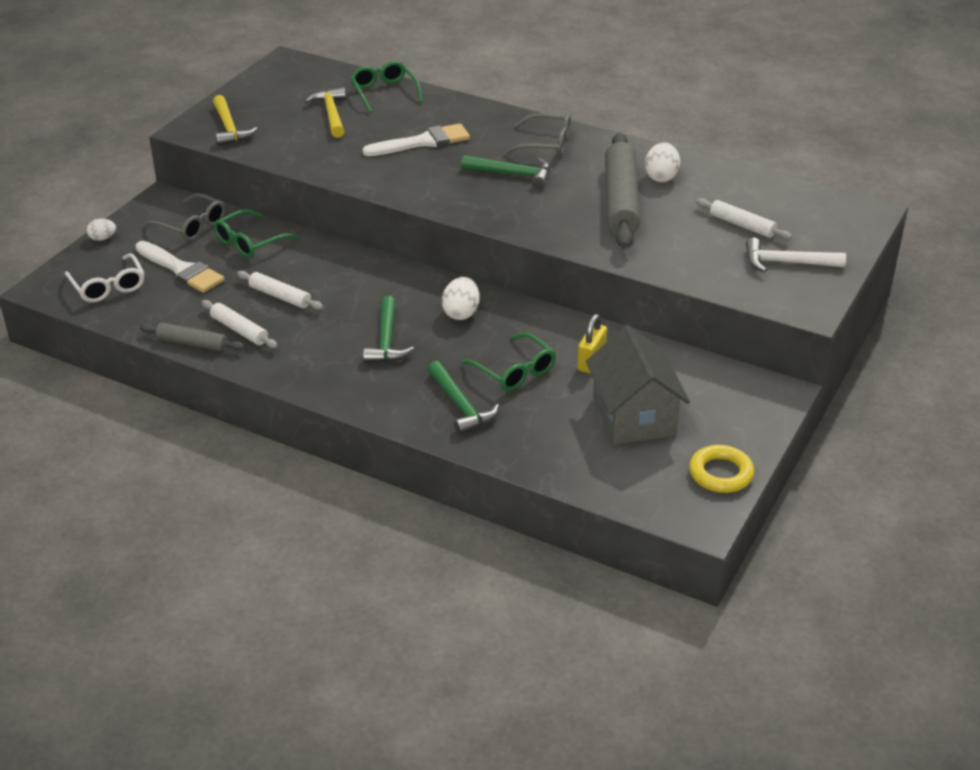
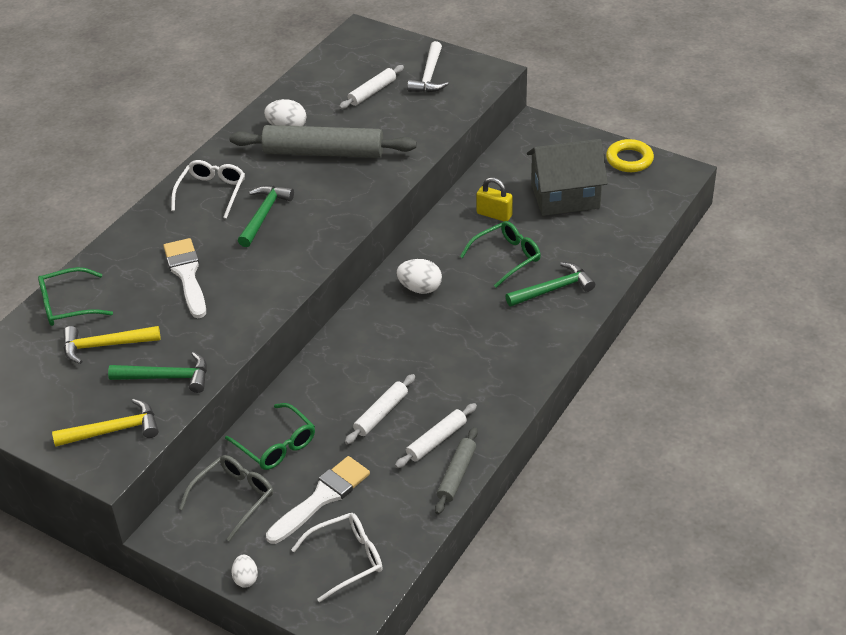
camera: 85 degrees left, 5 degrees up
green hammer [363,296,414,363] -> green hammer moved to [108,352,207,393]
grey glasses [504,113,571,156] -> white glasses [171,160,245,219]

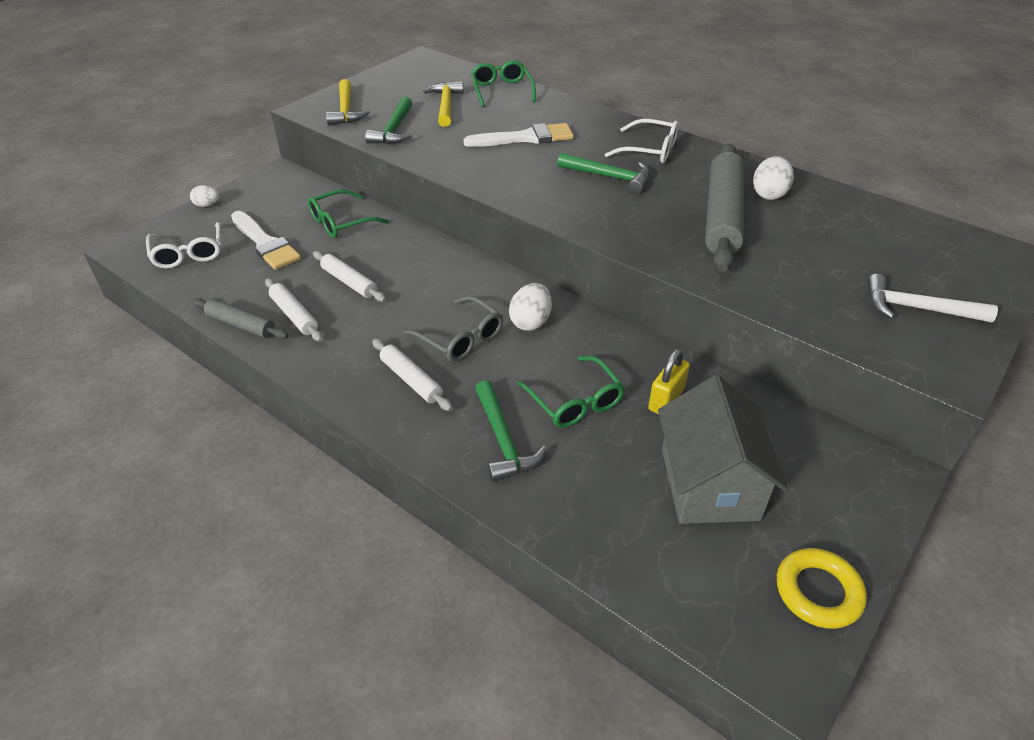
camera: 95 degrees right, 0 degrees up
grey glasses [179,455,273,542] -> grey glasses moved to [404,296,503,362]
white rolling pin [339,65,404,109] -> white rolling pin moved to [372,339,452,411]

